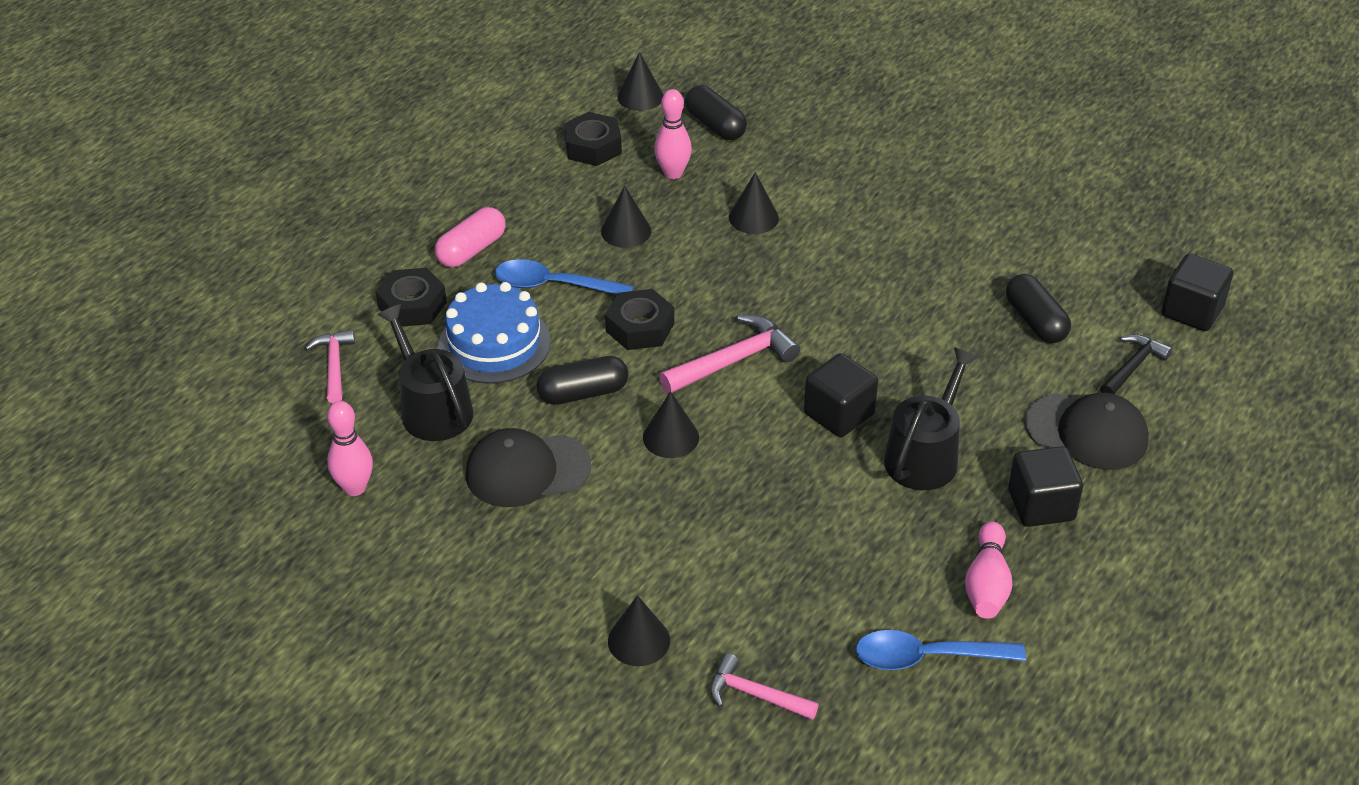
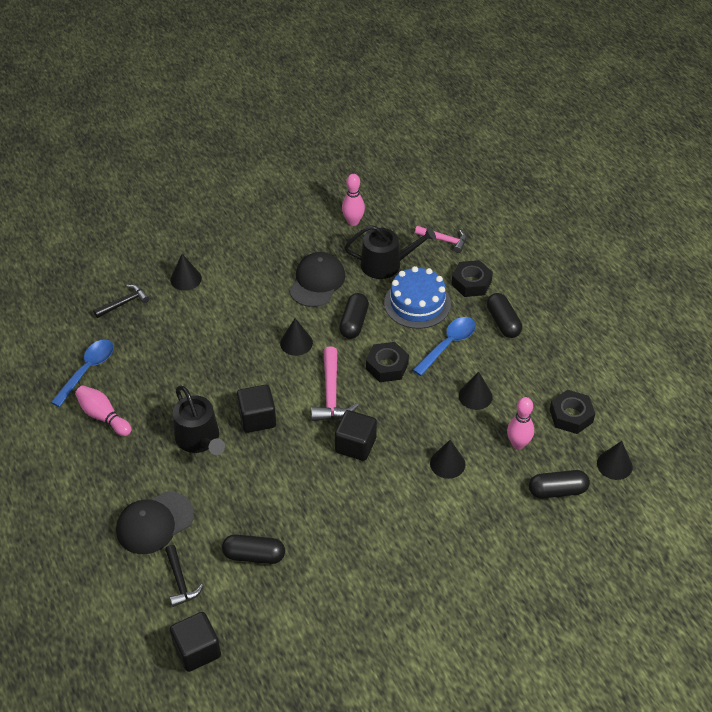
camera: 120 degrees right, 5 degrees up
pink capsule [435,207,505,268] -> black capsule [487,293,522,338]
pink hammer [710,654,819,720] -> black hammer [93,285,150,318]
black cube [1008,446,1083,527] -> black cube moved to [335,410,377,461]

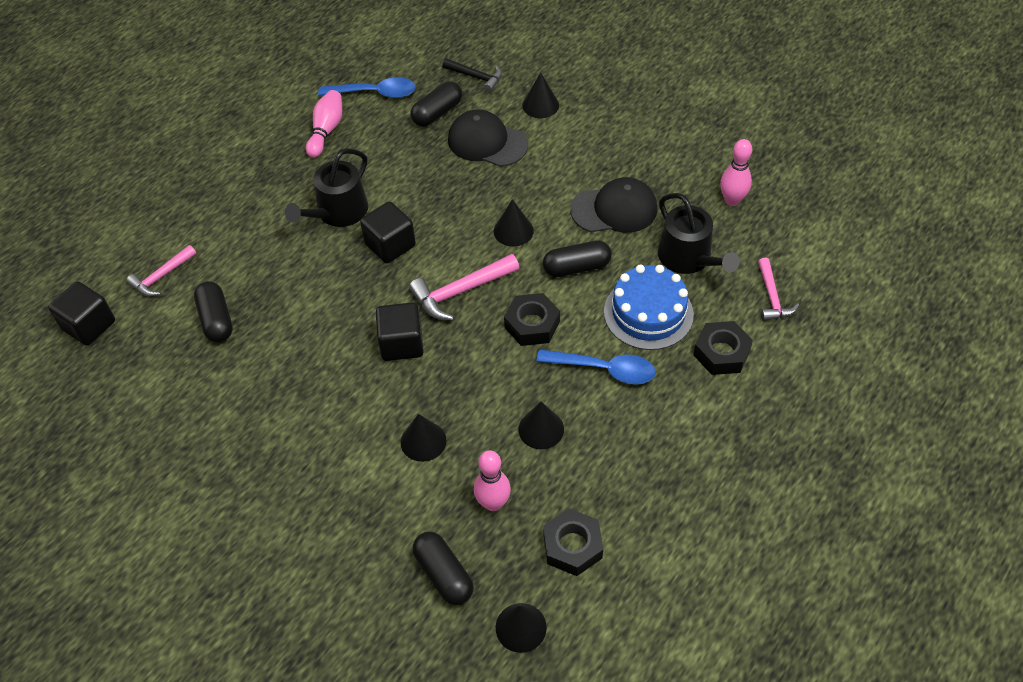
camera: 65 degrees right, 5 degrees up
black cap [116,492,194,554] -> black cap moved to [448,109,528,167]
black hammer [165,545,203,607] -> pink hammer [127,245,196,296]
black capsule [487,293,522,338] -> black capsule moved to [411,81,462,127]

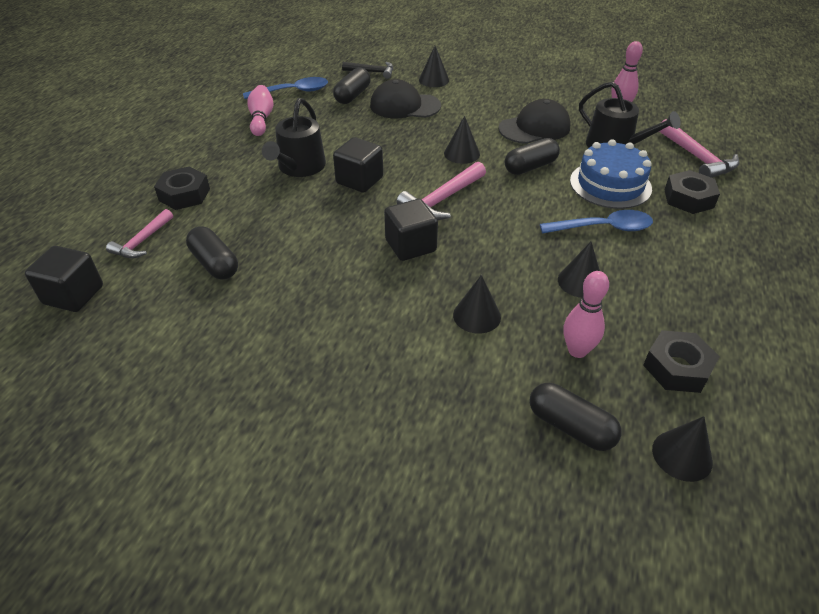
camera: 20 degrees left, 10 degrees down
black nut [504,293,560,346] -> black nut moved to [154,166,210,210]
pink hammer [758,258,799,321] -> pink hammer [659,119,740,178], size x1.51

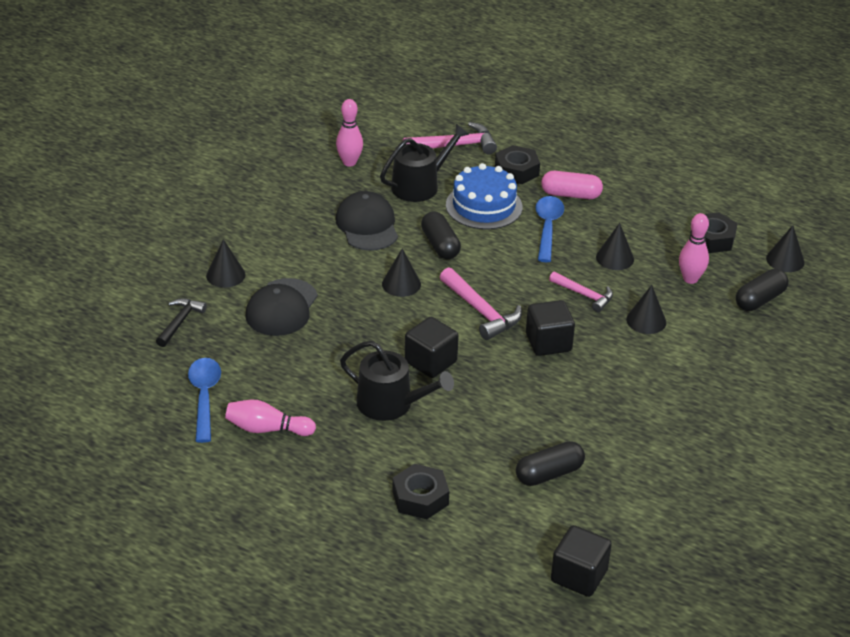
camera: 80 degrees left, 5 degrees down
pink hammer [106,209,173,258] -> pink hammer moved to [549,272,613,312]
black capsule [333,68,371,104] -> none
none -> pink capsule [541,171,603,199]

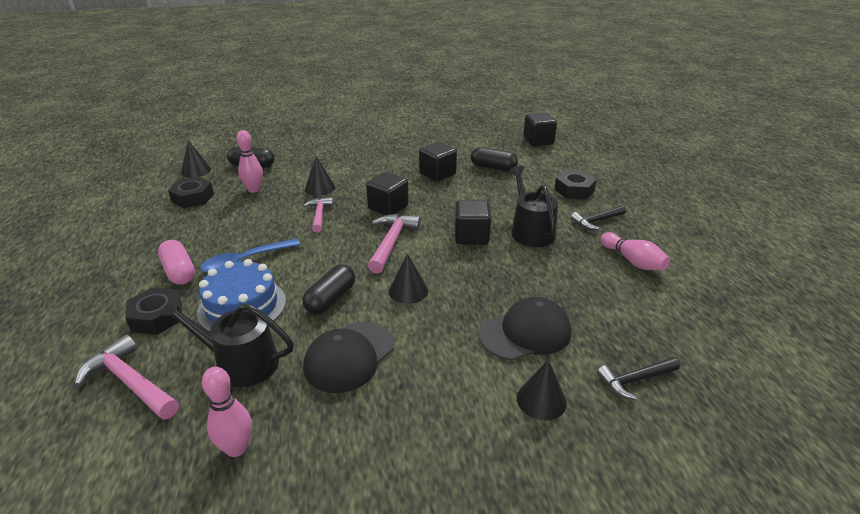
camera: 130 degrees left, 5 degrees down
blue spoon [188,358,221,443] -> none
black cone [596,223,634,270] -> none
none -> black cube [419,142,457,182]
none -> black hammer [571,205,626,230]

